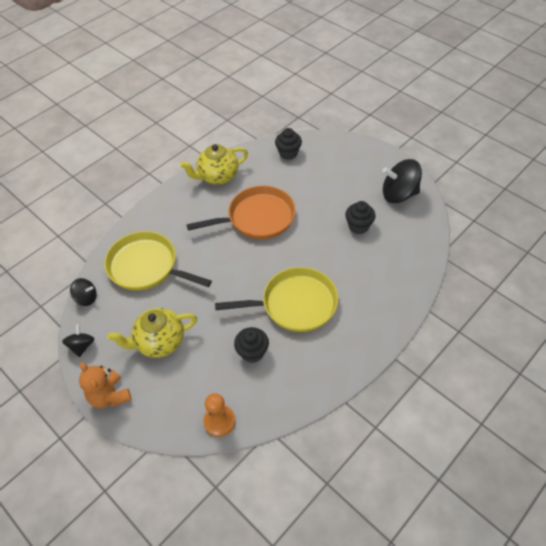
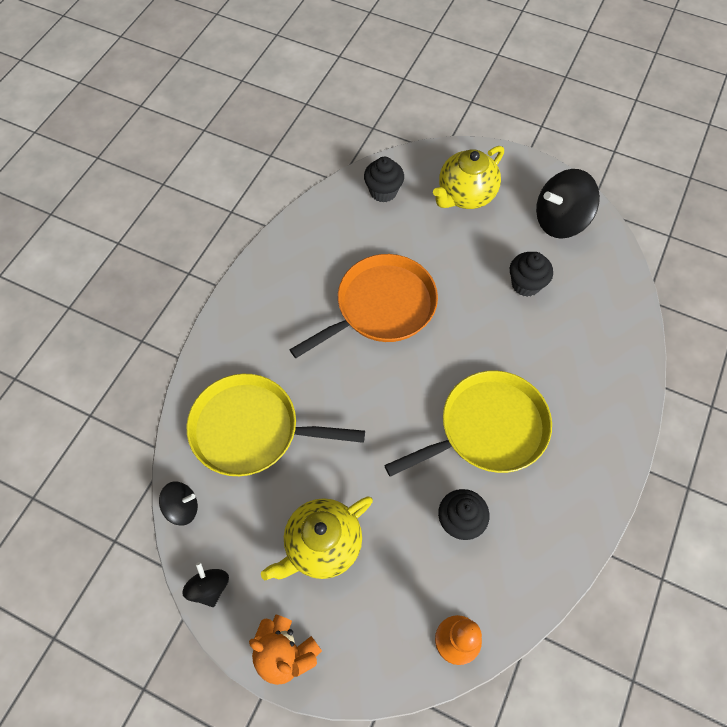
camera: 20 degrees left, 10 degrees up
yellow teapot [180,144,248,185] -> yellow teapot moved to [433,146,504,209]

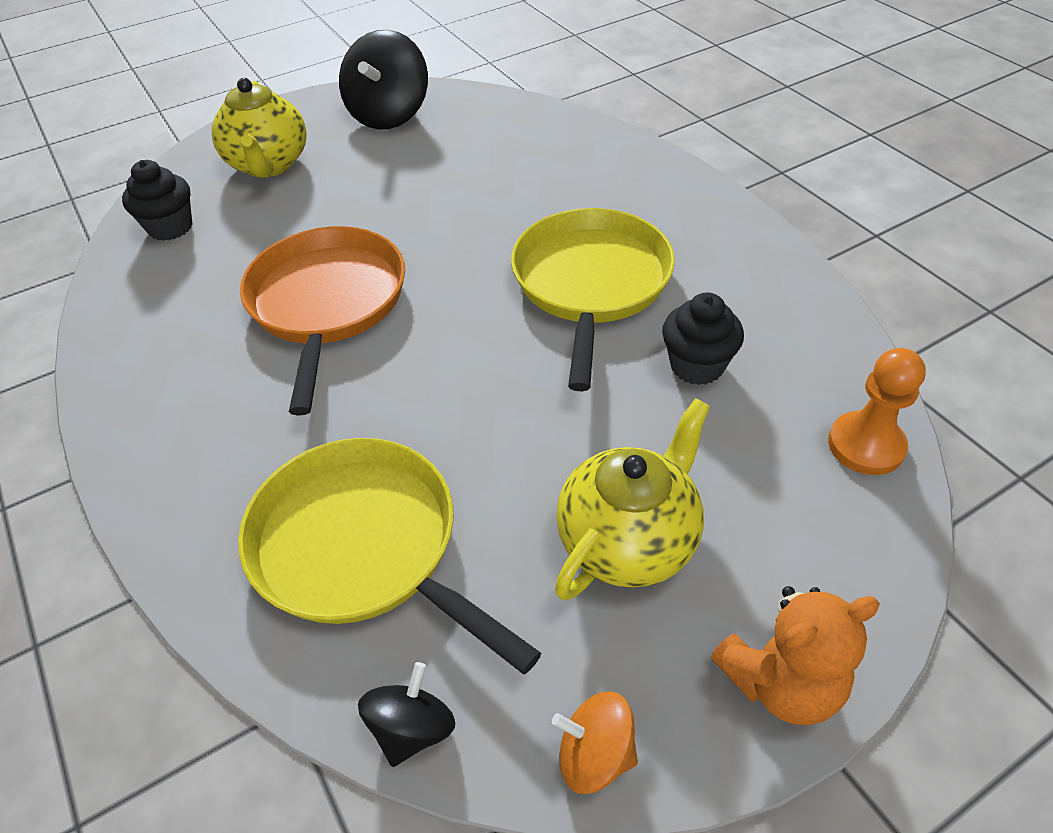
camera: 55 degrees left, 15 degrees down
black spinning top [182,562,229,607] -> orange spinning top [552,691,638,794]
yellow pan [187,374,365,476] -> yellow pan turned 90 degrees clockwise [238,438,541,674]
yellow teapot [261,496,373,581] -> yellow teapot turned 135 degrees counterclockwise [555,398,710,600]
black cupcake [510,252,553,297] -> none

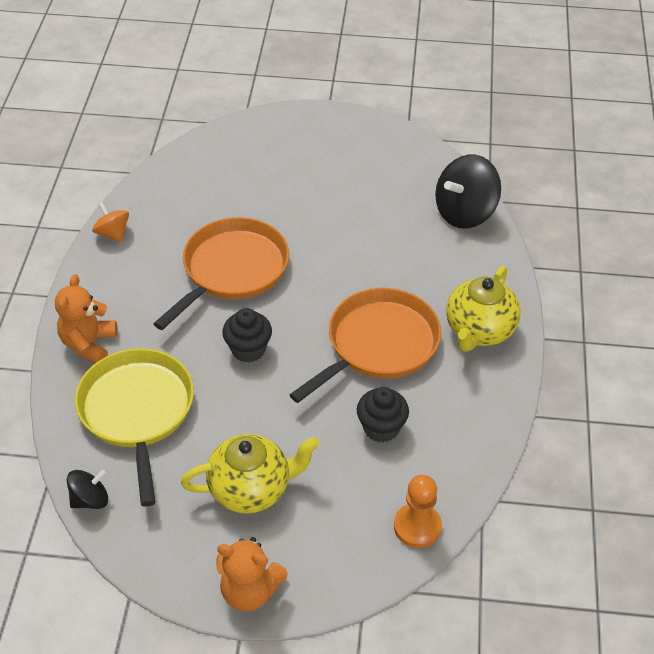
camera: 35 degrees right, 0 degrees up
black cupcake [122,160,193,241] -> black cupcake moved to [222,308,272,363]
yellow teapot [212,78,307,177] -> yellow teapot moved to [446,266,521,352]
black spinning top [339,30,428,129] -> black spinning top moved to [435,155,501,229]
yellow pan [511,208,675,391] -> orange pan [289,288,441,403]
orange spinning top [552,691,638,794] -> orange spinning top moved to [92,202,129,242]
none -> orange teddy bear [55,274,117,363]

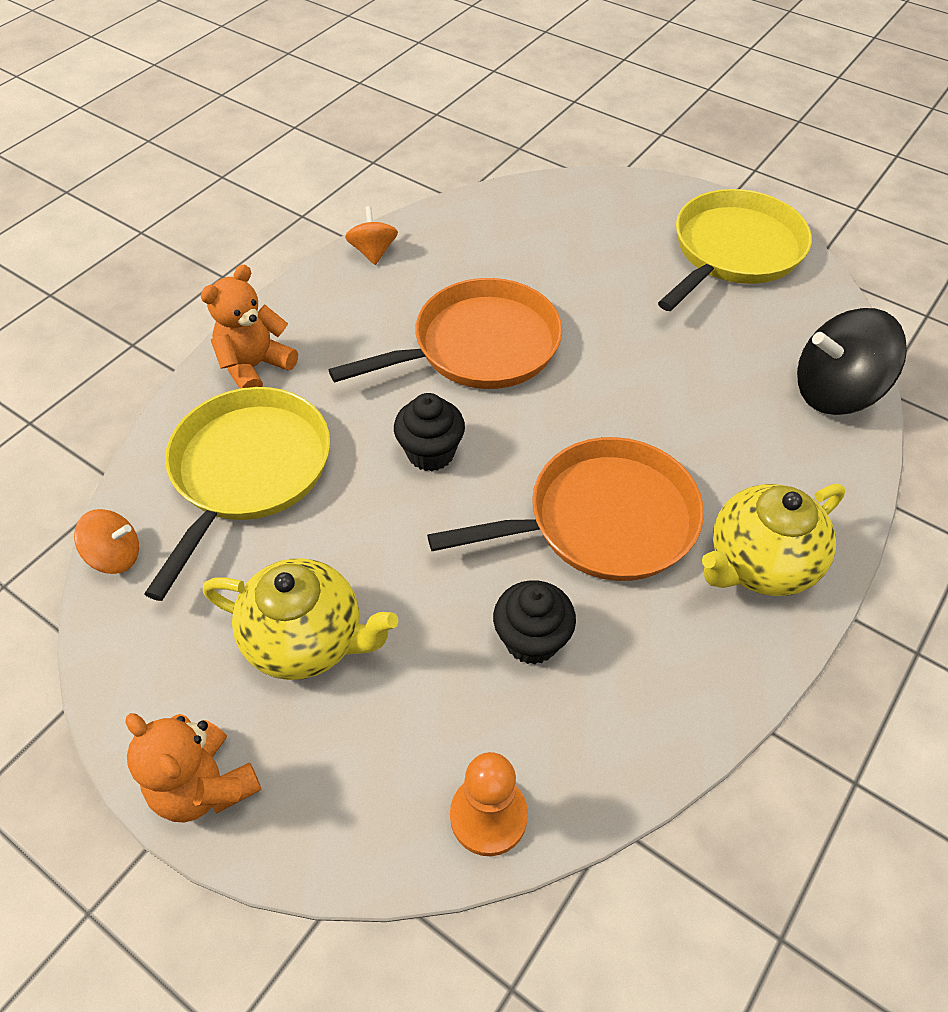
camera: 30 degrees right, 5 degrees up
black spinning top [67,470,108,509] -> orange spinning top [74,509,139,574]
none -> yellow pan [658,189,812,311]

